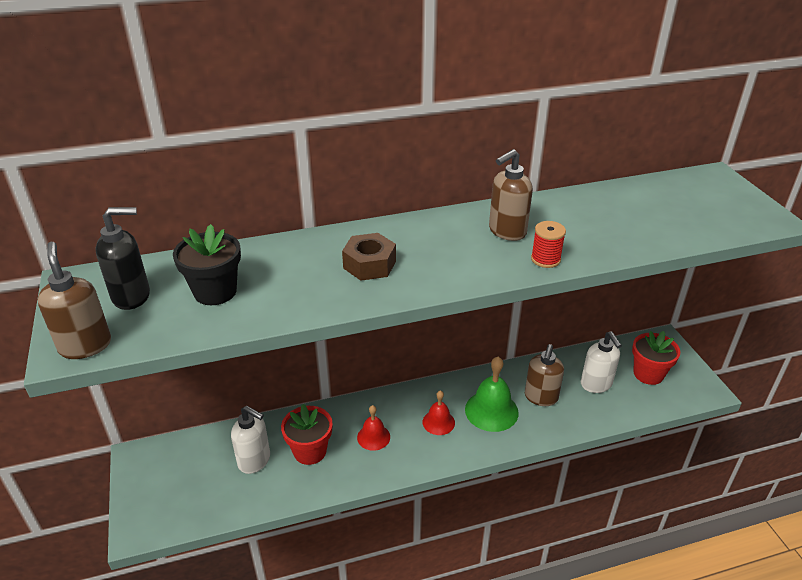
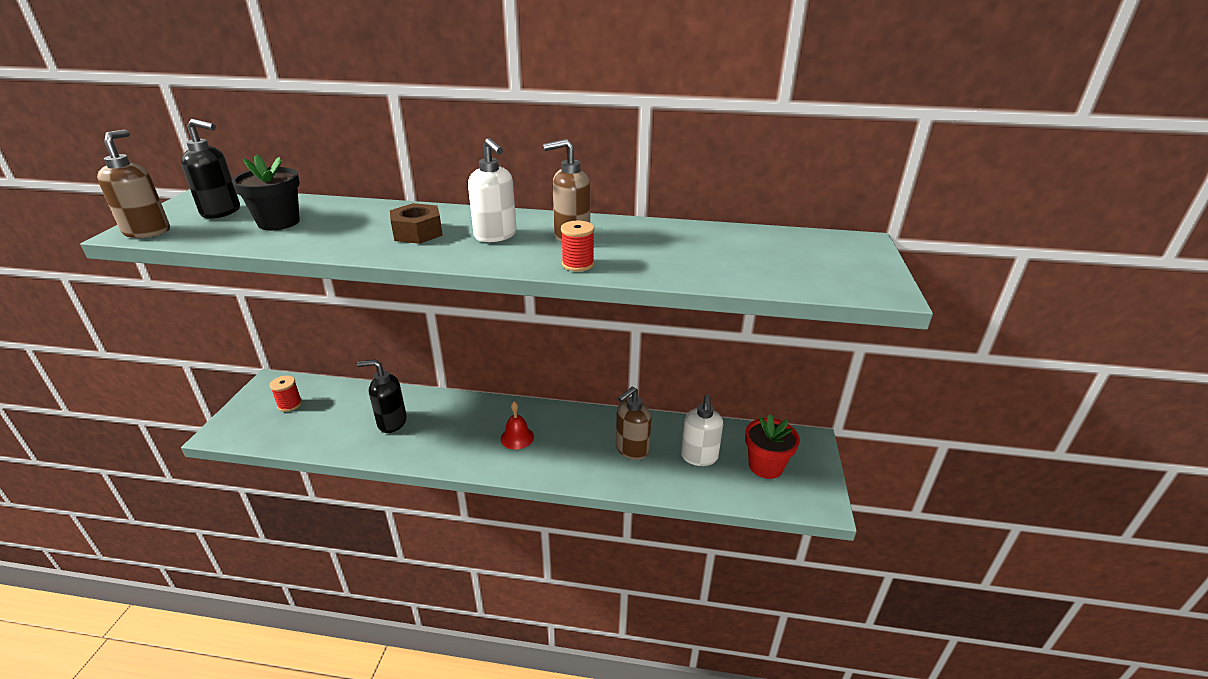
camera: 25 degrees right, 5 degrees down
white soap dispenser [231,406,270,474] -> white soap dispenser moved to [468,138,517,242]
red flower pot [281,404,332,465] -> black soap dispenser [357,359,407,433]
red bell [357,405,390,451] -> none
green bell [465,357,519,432] -> none
none -> red spool [270,376,302,412]

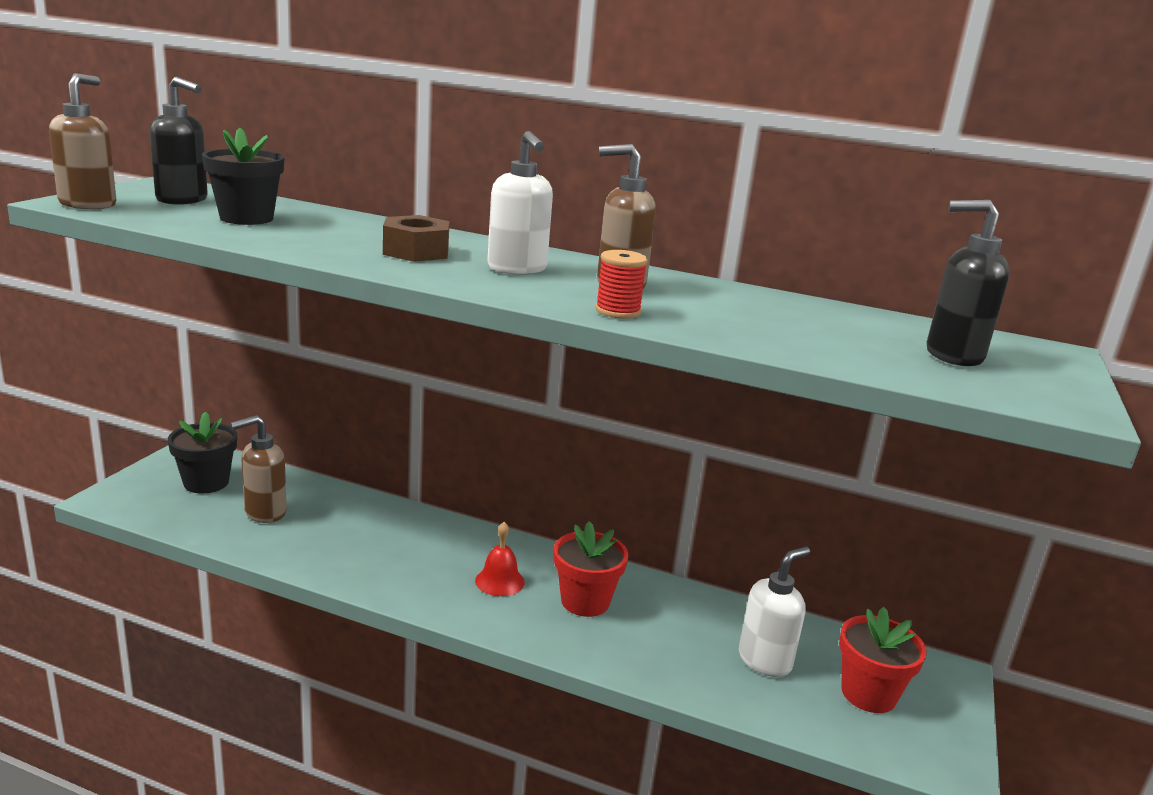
camera: 10 degrees right, 10 degrees down
red spool [270,376,302,412] -> black flower pot [168,411,237,494]
black soap dispenser [357,359,407,433] -> black soap dispenser moved to [927,200,1010,366]
brown soap dispenser [616,387,652,460] -> brown soap dispenser moved to [230,415,287,523]
white soap dispenser [681,395,723,466] -> white soap dispenser turned 150 degrees counterclockwise [739,546,810,677]
none -> red flower pot [554,521,628,617]

